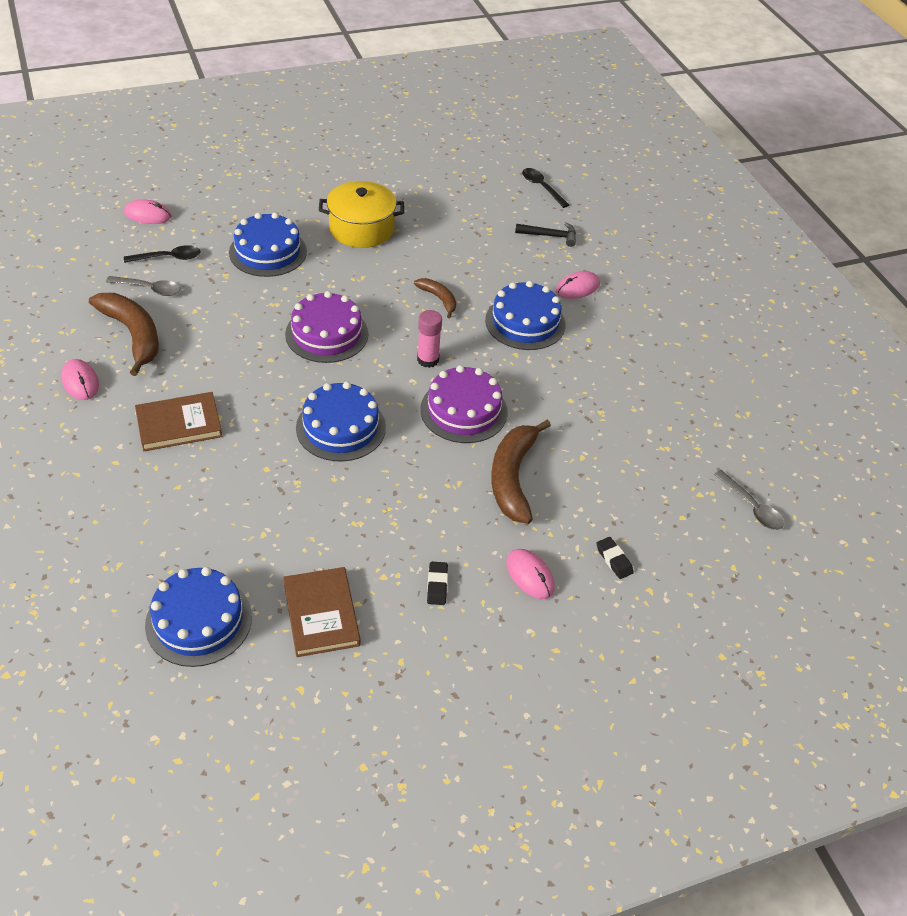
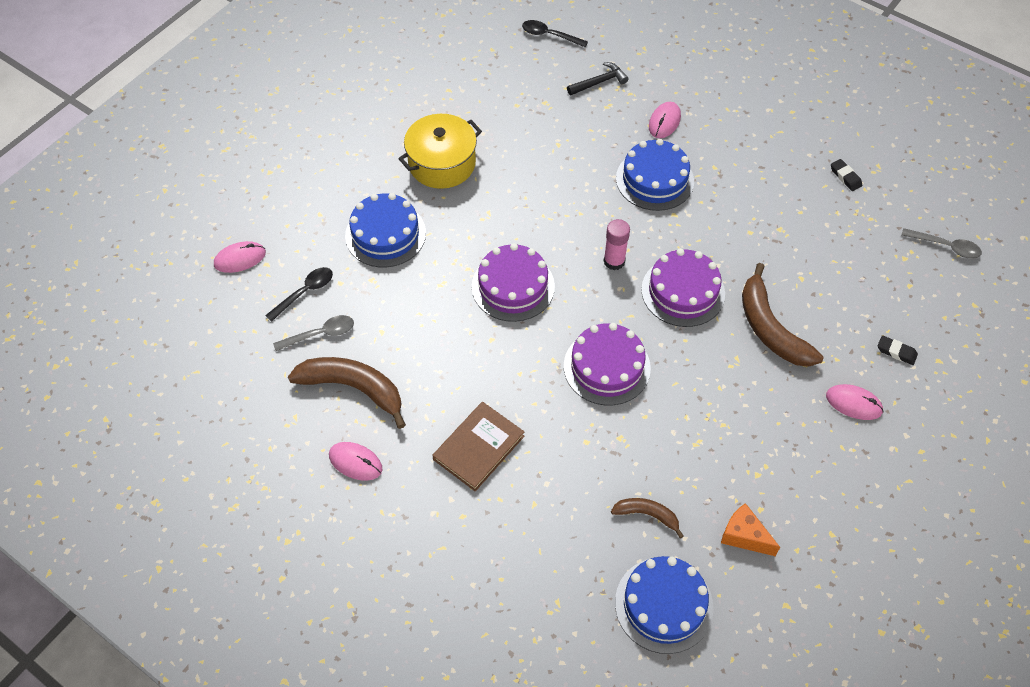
camera: 30 degrees left, 10 degrees up
brown book [283,567,361,657] -> orange cheese [721,503,780,556]
blue cake [296,382,386,462] -> purple cake [564,323,651,405]
brown banana [414,278,456,318] -> brown banana moved to [611,498,684,539]
black eraser [427,562,448,605] -> black eraser moved to [831,159,862,191]

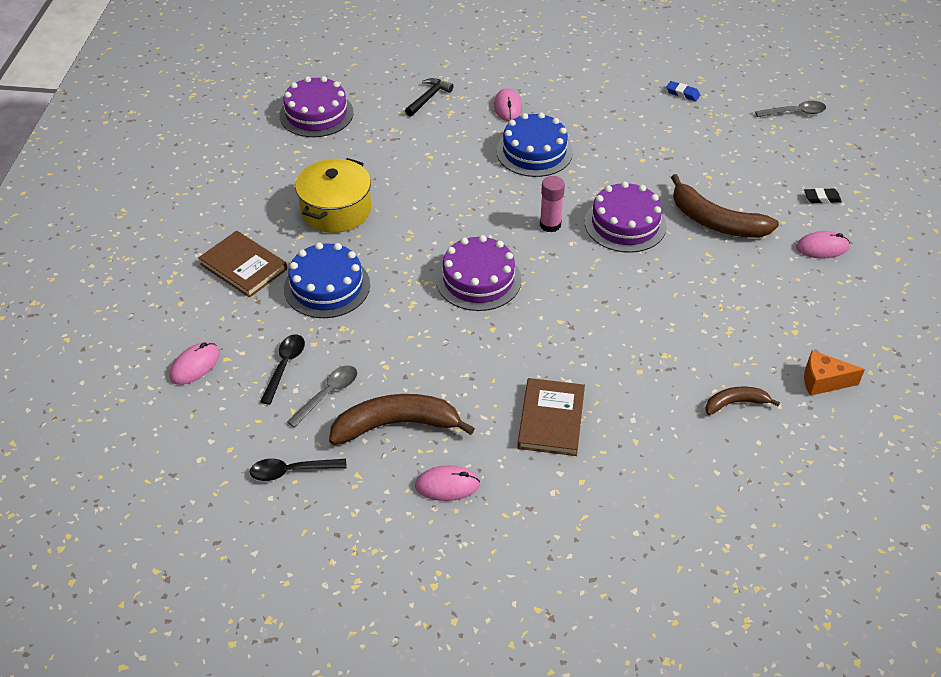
camera: 30 degrees left, 10 degrees down
black spoon [522,20,588,47] -> black spoon moved to [250,458,347,481]
purple cake [564,323,651,405] -> purple cake moved to [280,76,354,137]
blue cake [615,556,714,654] -> none
black eraser [831,159,862,191] -> blue eraser [666,81,700,101]
none -> brown book [199,231,287,298]

